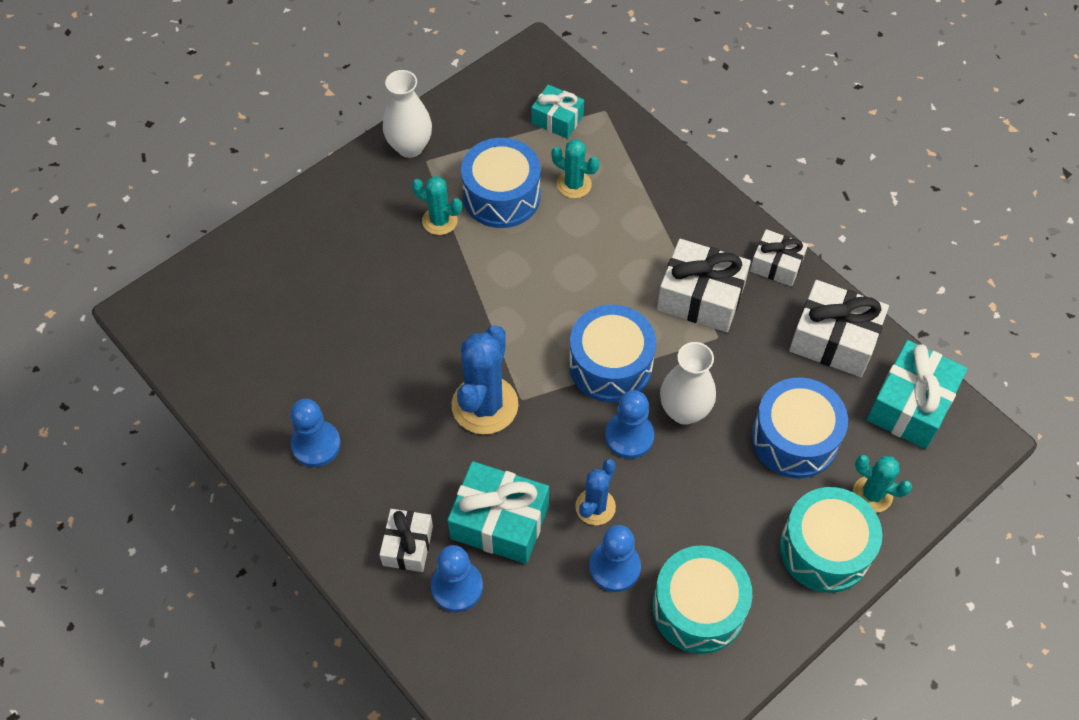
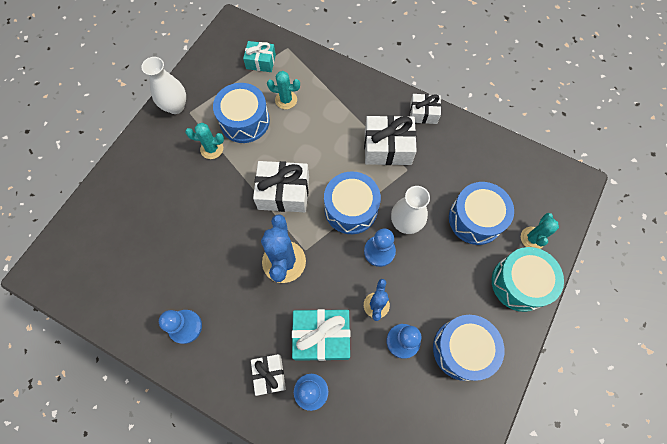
camera: 20 degrees left, 10 degrees up
turquoise drum [652,545,752,654] -> blue drum [433,315,505,381]
white gift [789,280,889,377] -> white gift moved to [253,161,309,212]
turquoise cactus [853,455,912,513] -> turquoise cactus turned 75 degrees counterclockwise [521,213,559,249]
turquoise gift [867,340,968,449] -> none

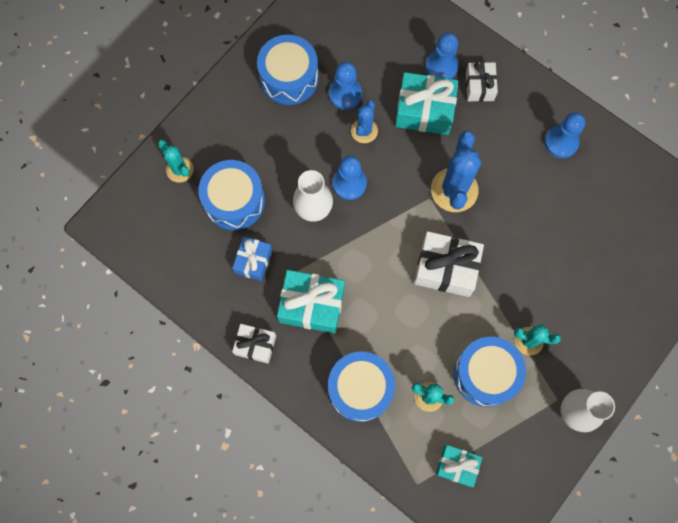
camera: 170 degrees left, 5 degrees up
blue drum [324,171,381,234] -> blue drum moved to [328,352,395,422]
white gift [364,115,417,165] -> turquoise gift [277,270,345,333]
turquoise drum [492,247,564,312] -> none
turquoise cactus [521,213,559,249] -> turquoise cactus turned 75 degrees counterclockwise [158,140,194,183]
none -> blue gift [232,236,272,281]

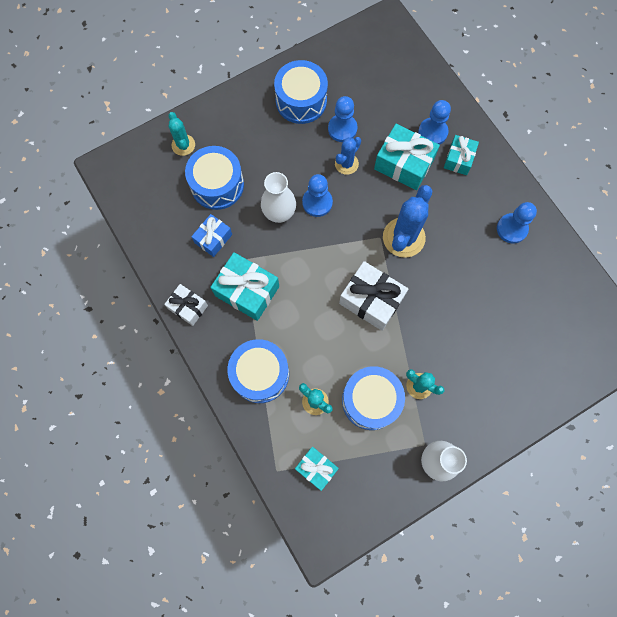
camera: 20 degrees right, 0 degrees up
white gift [466,62,498,102] -> turquoise gift [444,135,479,175]

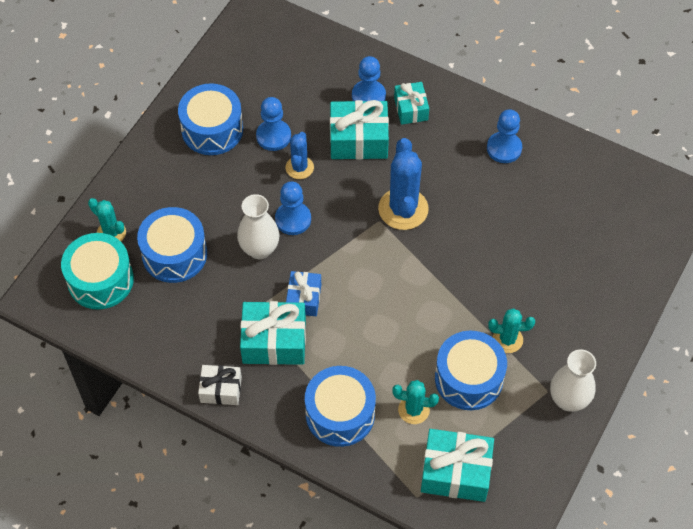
camera: 30 degrees left, 15 degrees down
blue gift [191,214,232,257] -> blue gift moved to [286,271,321,316]
turquoise gift [295,447,339,491] -> turquoise gift [421,429,494,502], size x1.64
white gift [339,261,408,331] -> none
none -> turquoise drum [61,233,134,309]

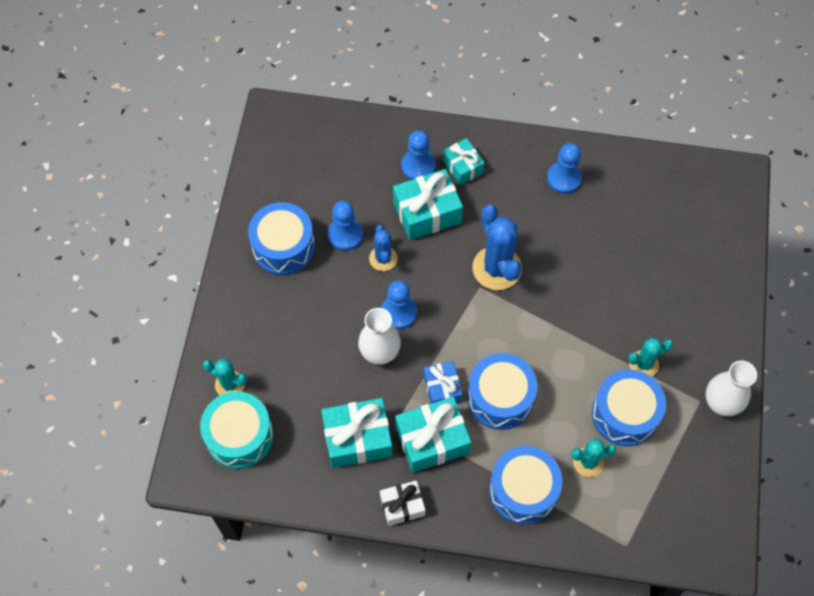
camera: 20 degrees left, 5 degrees up
blue drum [137,207,207,283] -> blue drum moved to [467,353,537,430]
turquoise gift [421,429,494,502] -> turquoise gift moved to [321,398,393,468]

